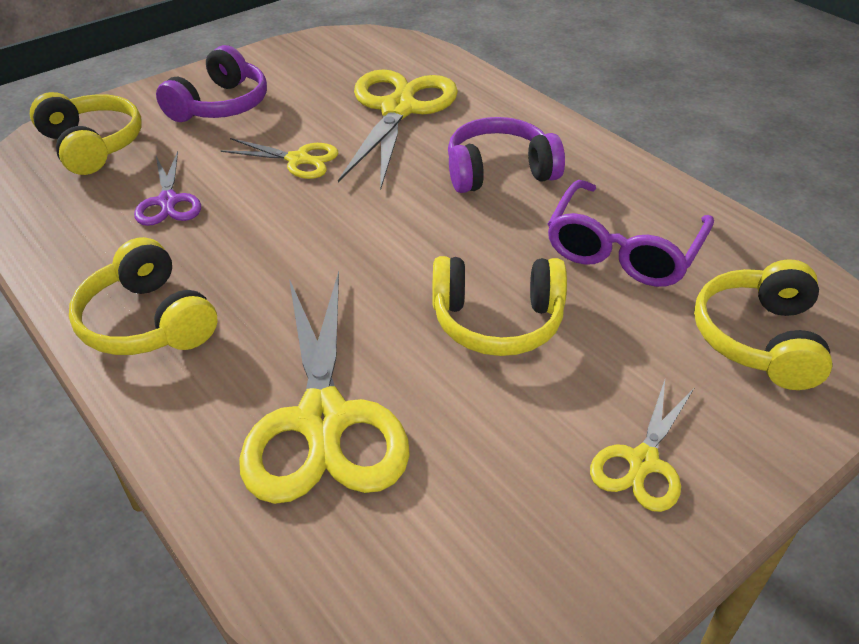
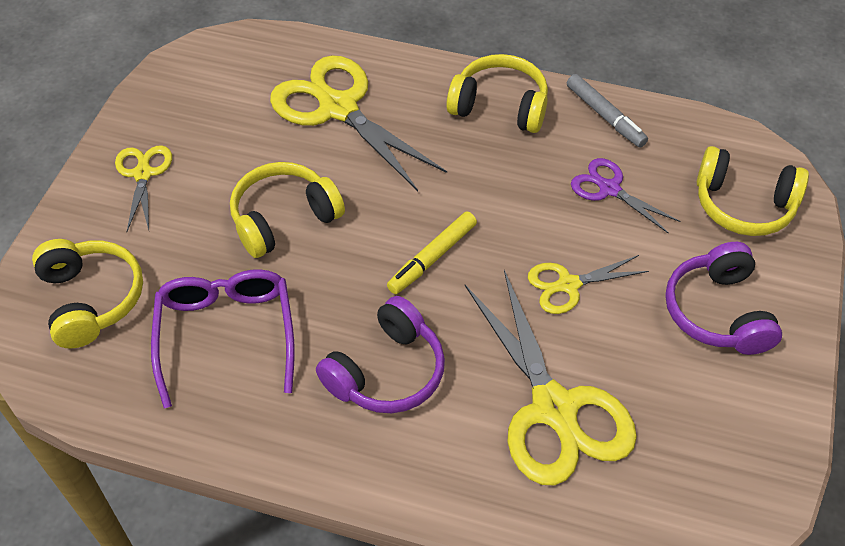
camera: 145 degrees right, 10 degrees up
none -> yellow marker [387,211,477,294]
none -> grey marker [567,74,648,148]

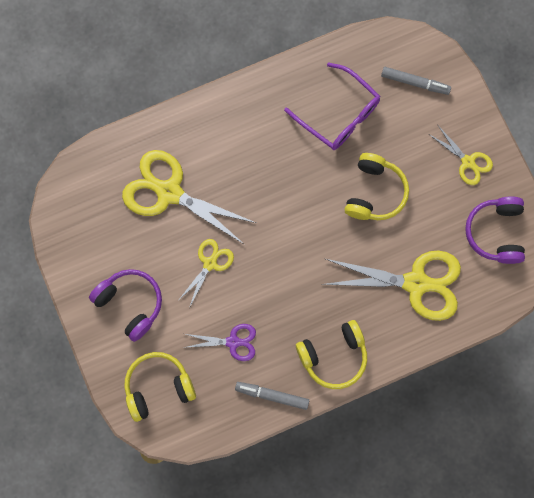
camera: 140 degrees right, 25 degrees up
yellow headphones [32,239,143,348] -> grey marker [381,67,451,95]
purple headphones [316,296,445,413] -> purple headphones moved to [465,196,525,264]
yellow marker [387,211,477,294] -> none

